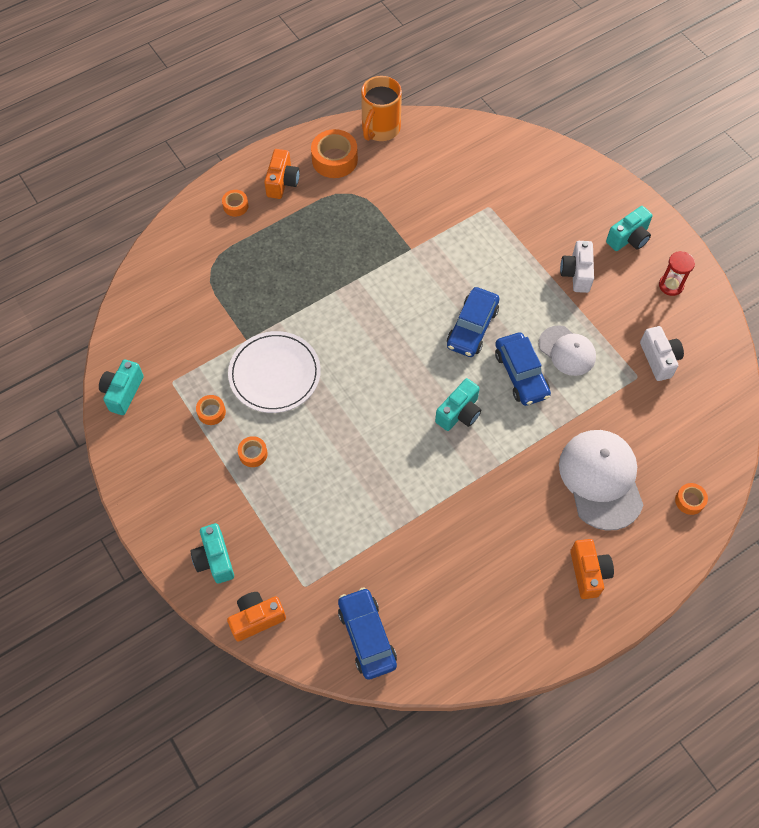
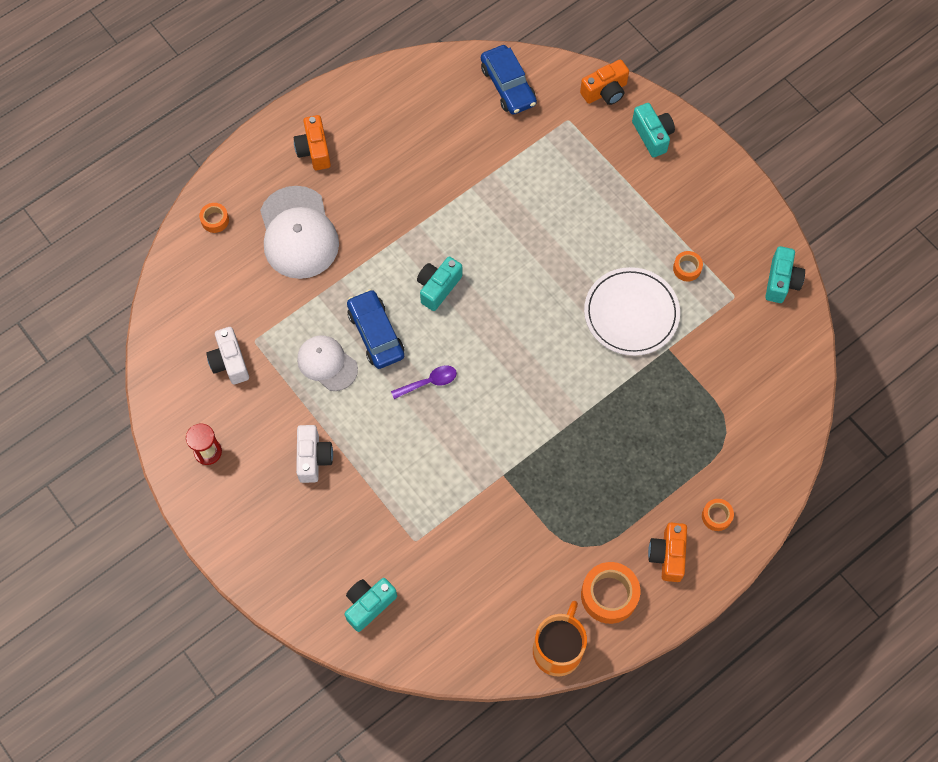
camera: 175 degrees right, 5 degrees up
orange tape [238,436,268,467] -> none
blue car [447,287,500,357] -> purple spoon [391,365,457,399]
turquoise camera [606,206,653,251] -> turquoise camera moved to [345,578,397,632]

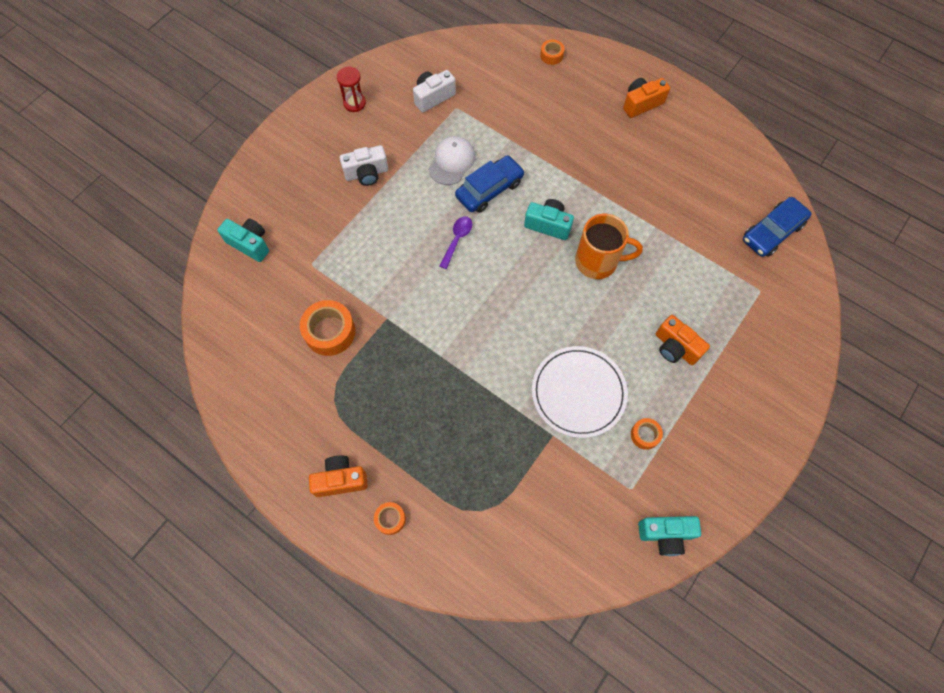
camera: 75 degrees right, 0 degrees up
white cap [260,186,339,279] -> none
purple spoon [391,365,457,399] -> purple spoon turned 120 degrees counterclockwise [440,216,472,269]
orange mug [533,601,587,676] -> orange mug moved to [575,214,643,279]
orange camera [580,59,629,105] -> orange camera moved to [656,315,710,365]
orange tape [581,562,640,624] -> orange tape moved to [300,300,355,356]
turquoise camera [632,103,675,158] -> none

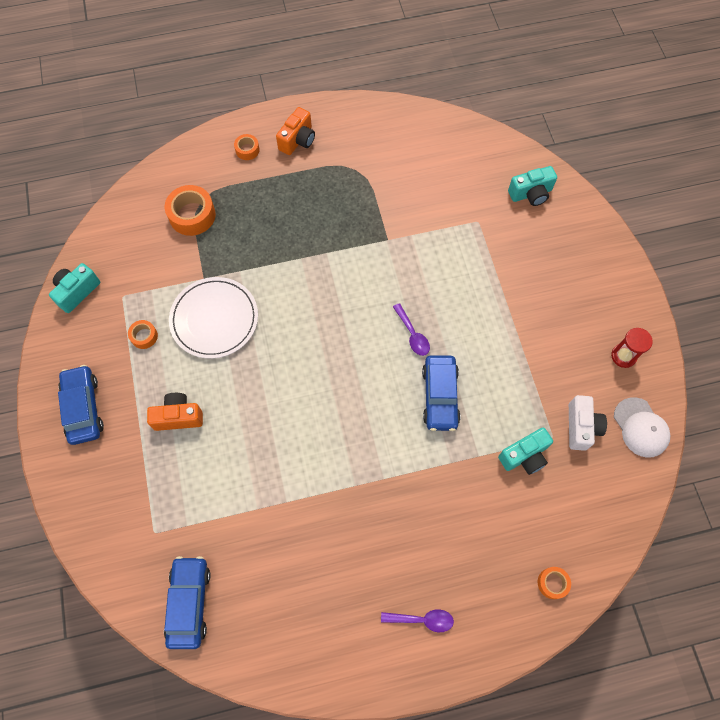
camera: 130 degrees right, 0 degrees up
orange tape [300,300,355,356] -> orange tape moved to [165,185,216,236]
white camera [340,145,388,186] -> none
white cap [428,136,475,185] -> white cap moved to [614,397,670,458]
turquoise camera [524,199,574,240] -> turquoise camera moved to [498,428,553,475]
orange mug [575,214,643,279] -> none
orange camera [623,78,670,118] -> purple spoon [381,609,454,632]
none -> blue car [58,365,104,445]

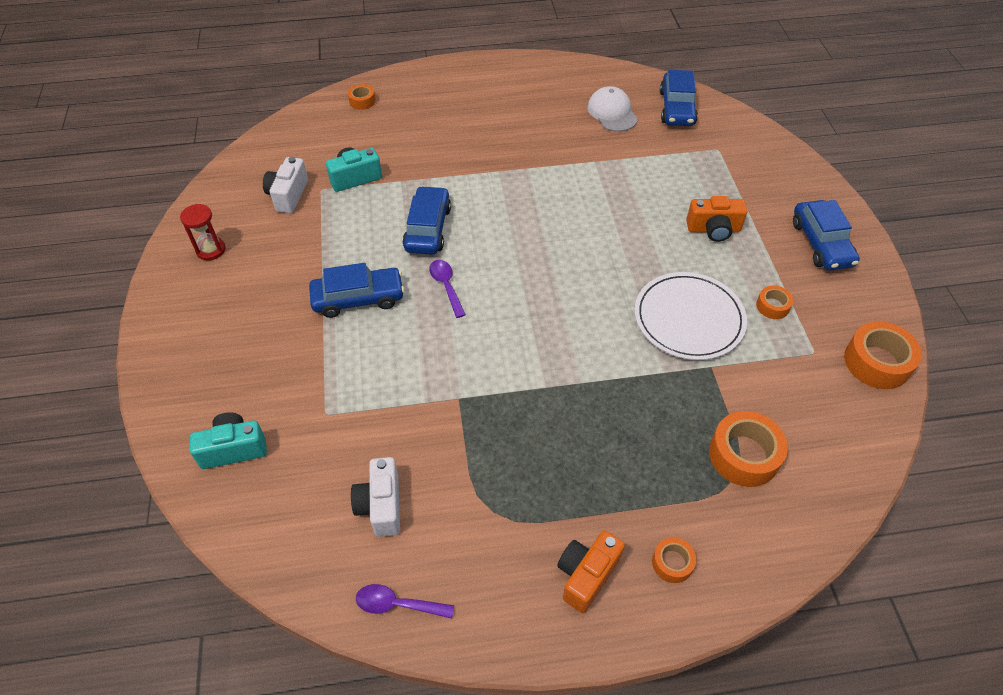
camera: 175 degrees left, 15 degrees down
turquoise camera [49,263,100,313] -> orange tape [844,321,922,389]
purple spoon [381,609,454,632] -> purple spoon moved to [356,584,454,619]
white cap [614,397,670,458] -> white cap moved to [587,86,638,132]
none -> blue car [309,263,405,318]
none -> white camera [351,457,400,537]

